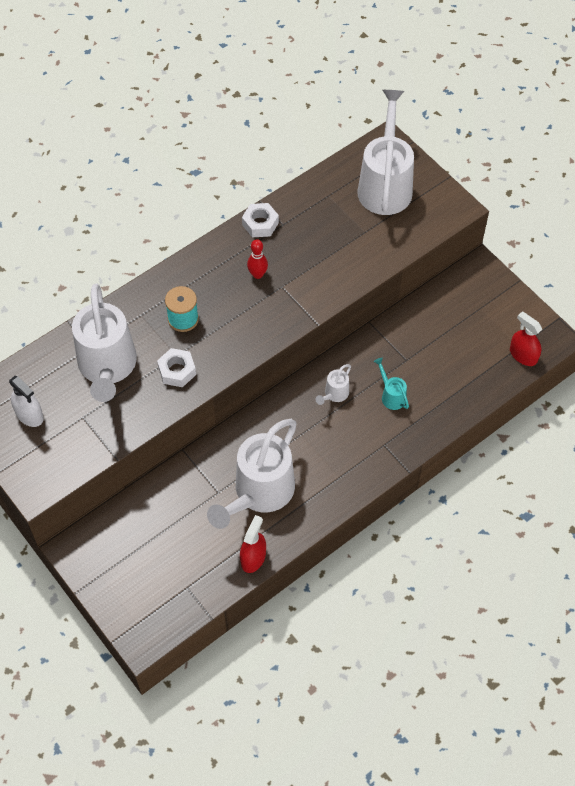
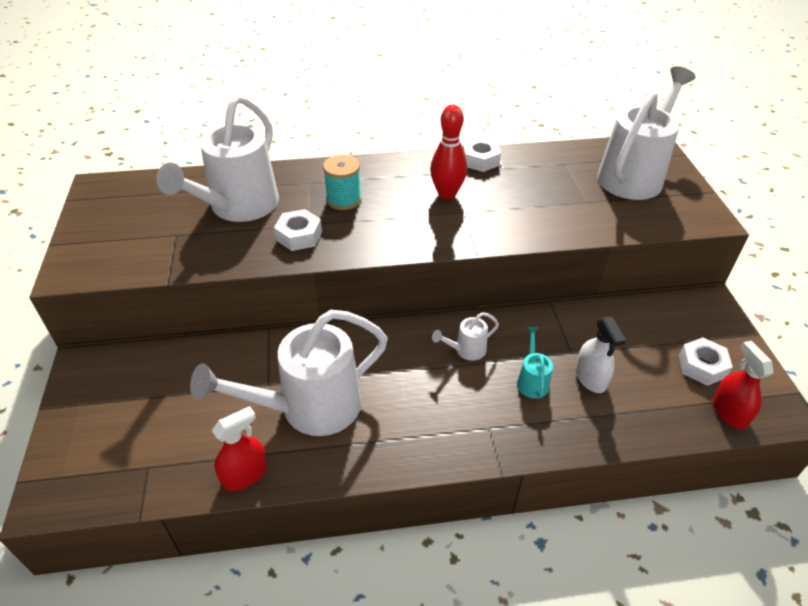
camera: 30 degrees right, 15 degrees down
white spray bottle [9,376,44,427] -> white spray bottle moved to [575,317,626,393]
red bowling pin [247,239,268,279] -> red bowling pin [430,105,467,200], size x1.51
none -> white nut [679,337,733,386]

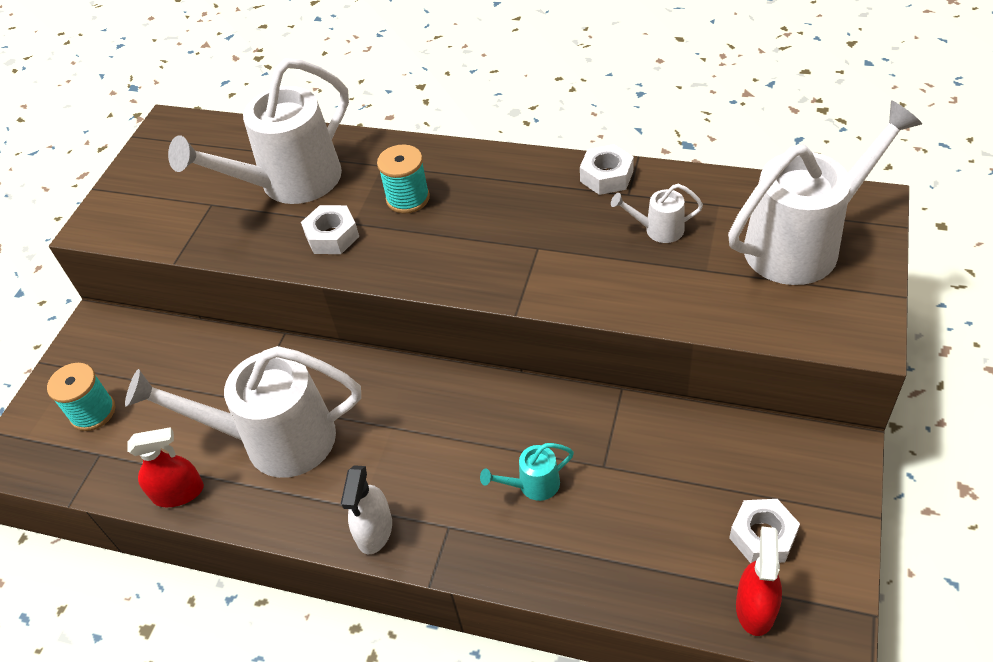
camera: 30 degrees right, 5 degrees up
red bowling pin [430,105,467,200] -> none
white watering can [432,312,499,361] -> white watering can moved to [611,184,703,243]
turquoise watering can [517,327,553,399] -> turquoise watering can turned 135 degrees counterclockwise [480,443,574,501]
white spray bottle [575,317,626,393] -> white spray bottle moved to [341,465,392,554]
none -> turquoise spool [47,363,115,431]

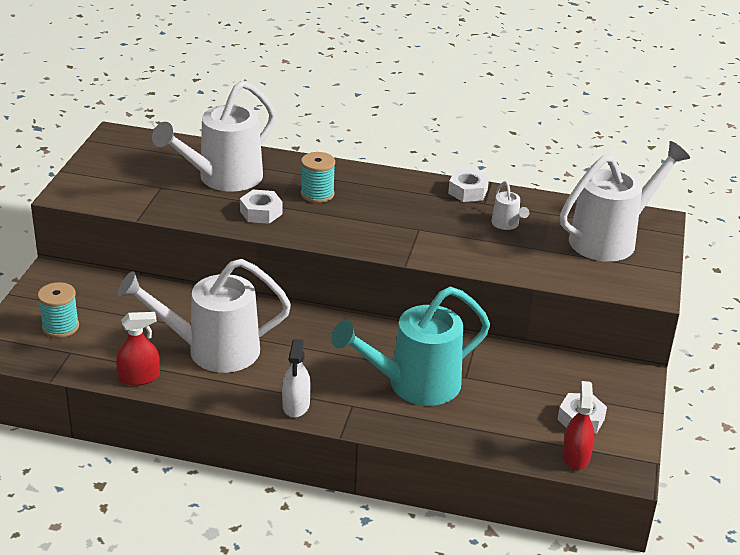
camera: 10 degrees left, 15 degrees down
turquoise watering can [480,443,574,501] -> turquoise watering can [331,287,490,406], size x2.35
white watering can [611,184,703,243] -> white watering can turned 105 degrees counterclockwise [491,181,529,230]

